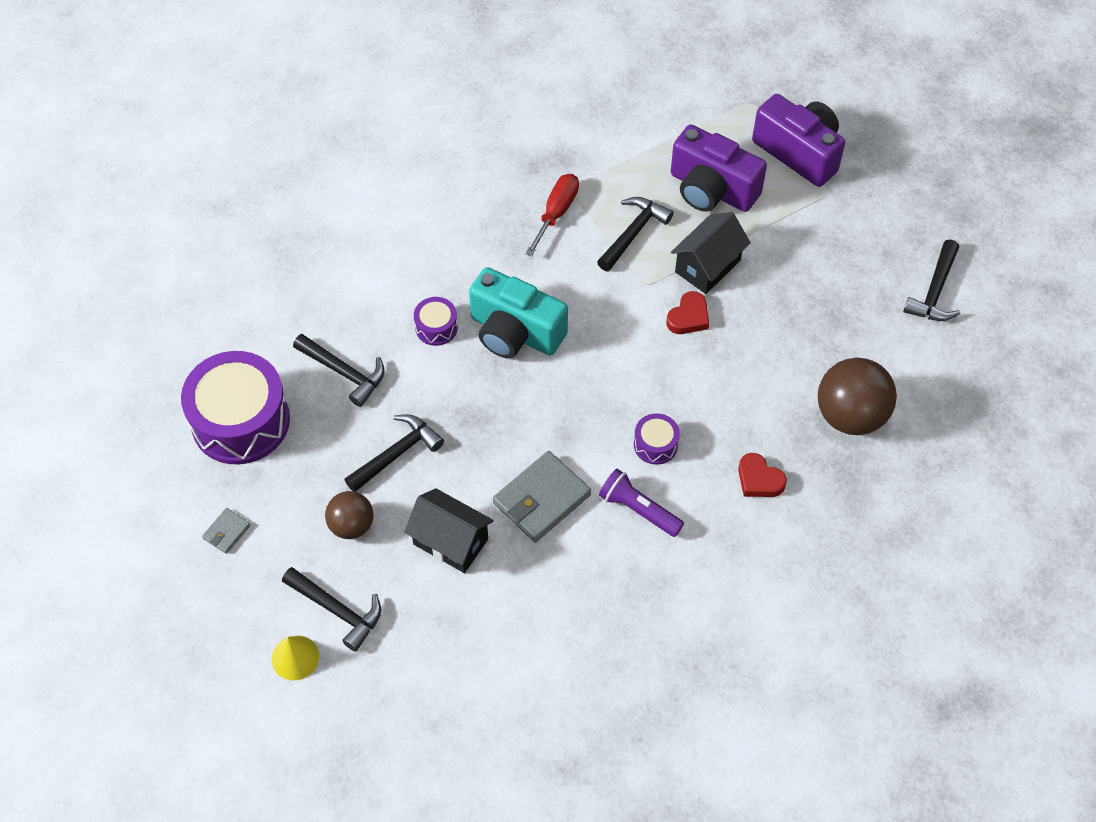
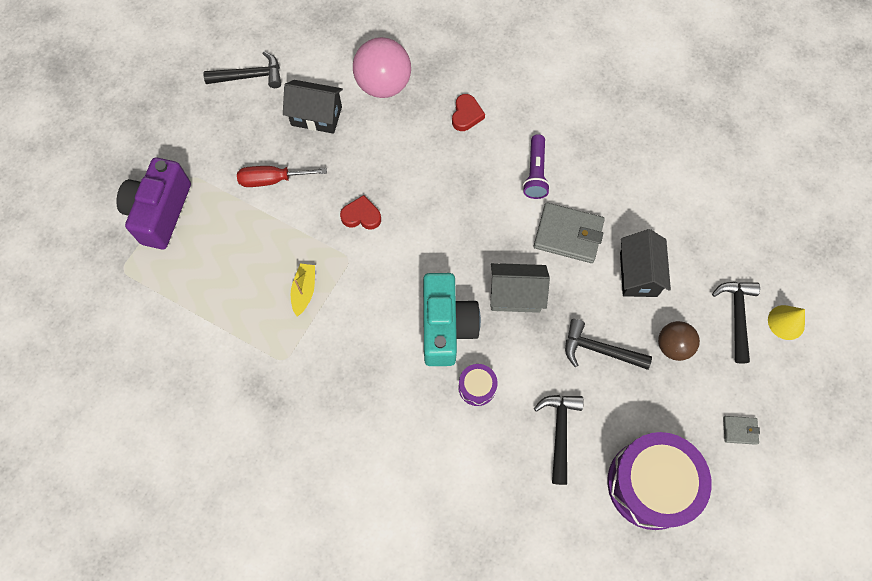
camera: 120 degrees left, 10 degrees up
red screwdriver [525,174,579,256] -> red screwdriver moved to [237,166,327,187]
black hammer [597,197,674,272] -> yellow boat [291,263,315,316]
purple drum [634,413,680,465] -> none
purple camera [671,125,767,212] -> none
black house [671,212,751,294] -> black house moved to [283,80,343,134]
brown ball [818,358,897,435] -> pink ball [353,37,411,98]
none -> grey house [490,263,550,313]

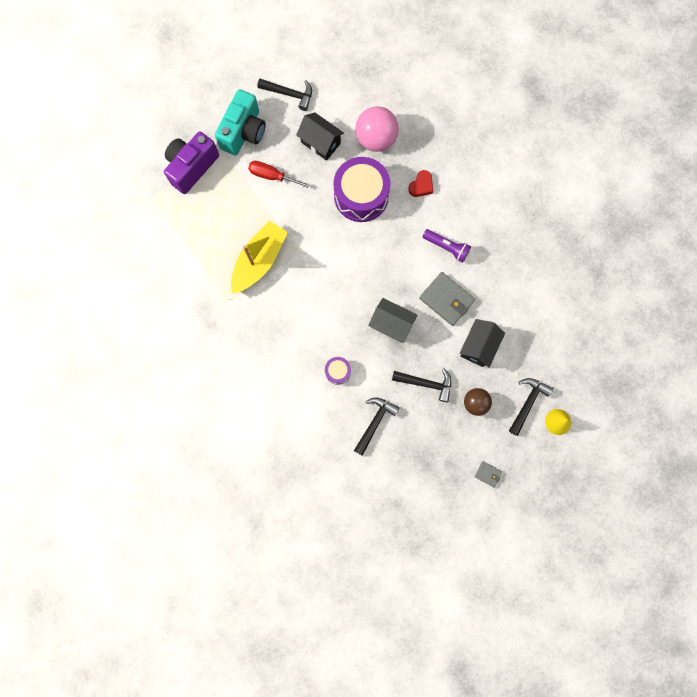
camera: 25 degrees right, 10 degrees up
yellow boat [291,263,315,316] -> yellow boat [231,221,288,294], size x2.11
red heart [340,195,381,230] -> none
turquoise camera [423,273,481,366] -> turquoise camera moved to [215,89,266,155]
purple flashlight [523,134,550,199] -> purple flashlight turned 90 degrees counterclockwise [422,229,471,263]
black hammer [565,319,652,370] -> black hammer turned 150 degrees clockwise [392,368,451,402]
purple drum [607,432,712,530] -> purple drum moved to [333,157,391,222]

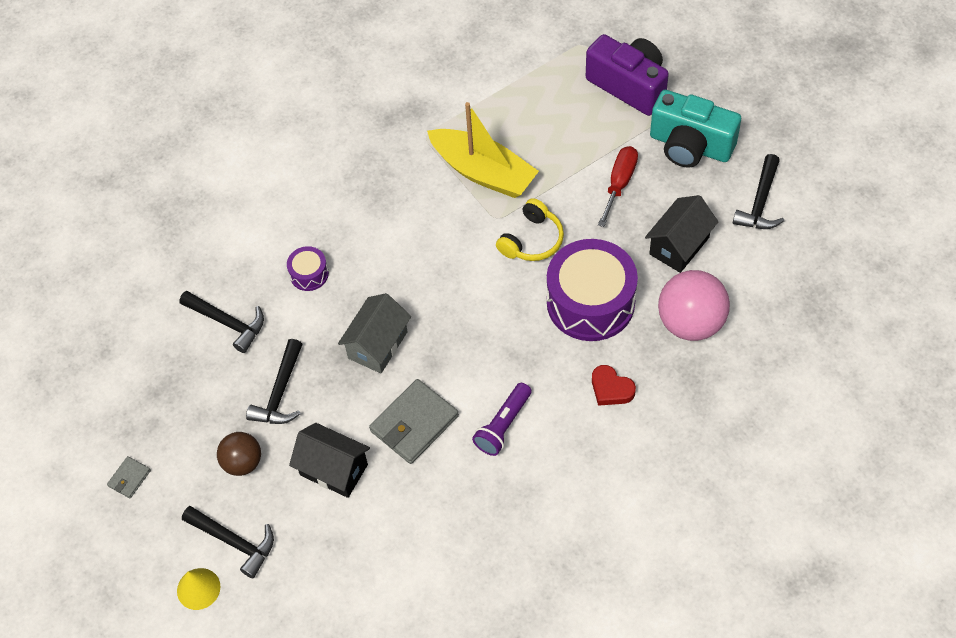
camera: 95 degrees right, 20 degrees down
none -> yellow headphones [496,198,564,261]

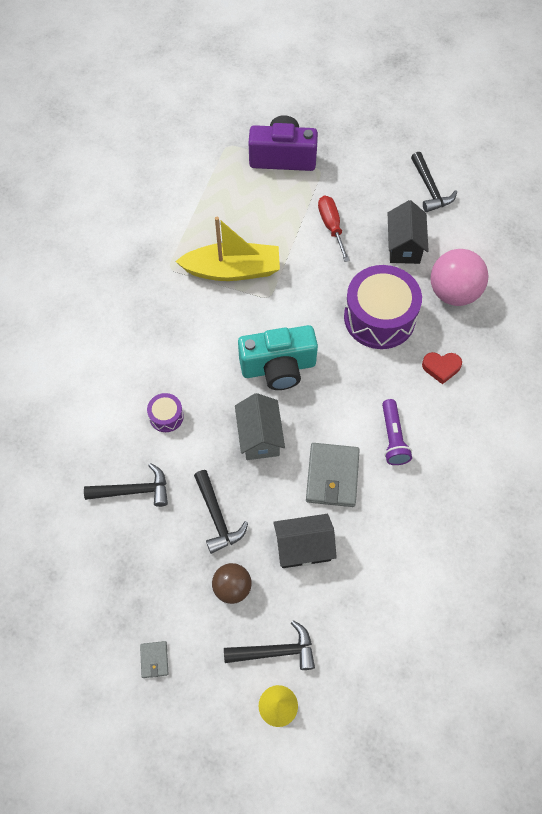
camera: 40 degrees left, 5 degrees up
yellow headphones [496,198,564,261] -> none
turquoise camera [650,90,741,168] -> turquoise camera moved to [238,325,318,390]

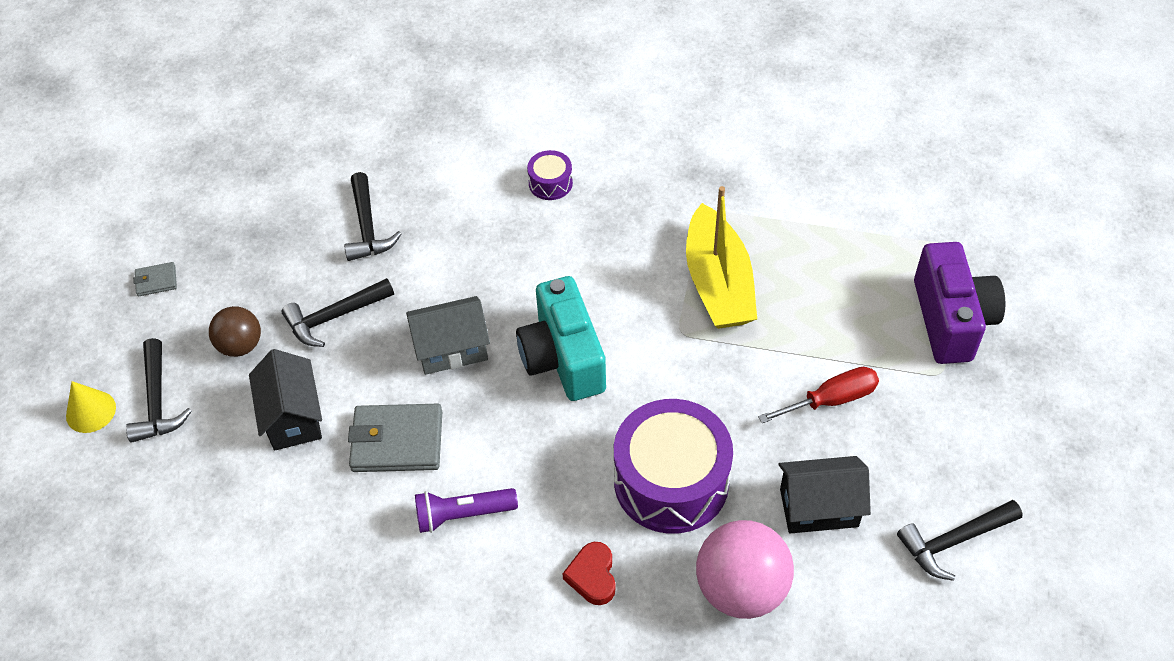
camera: 85 degrees right, 10 degrees down
purple drum [147,393,184,432] -> purple drum moved to [527,150,573,200]

